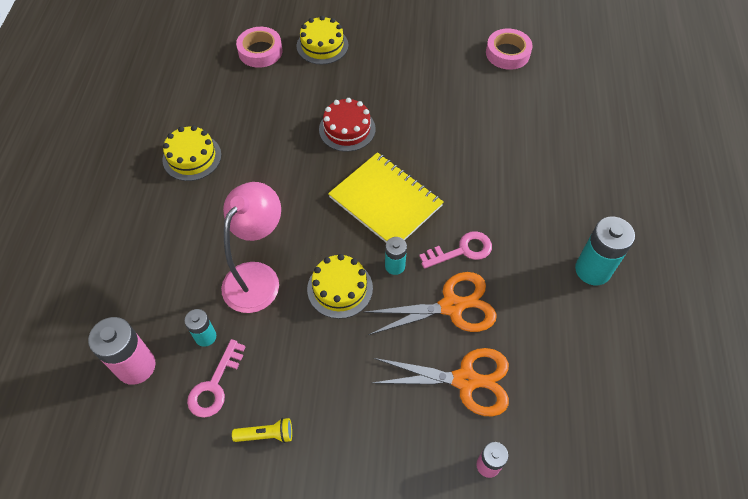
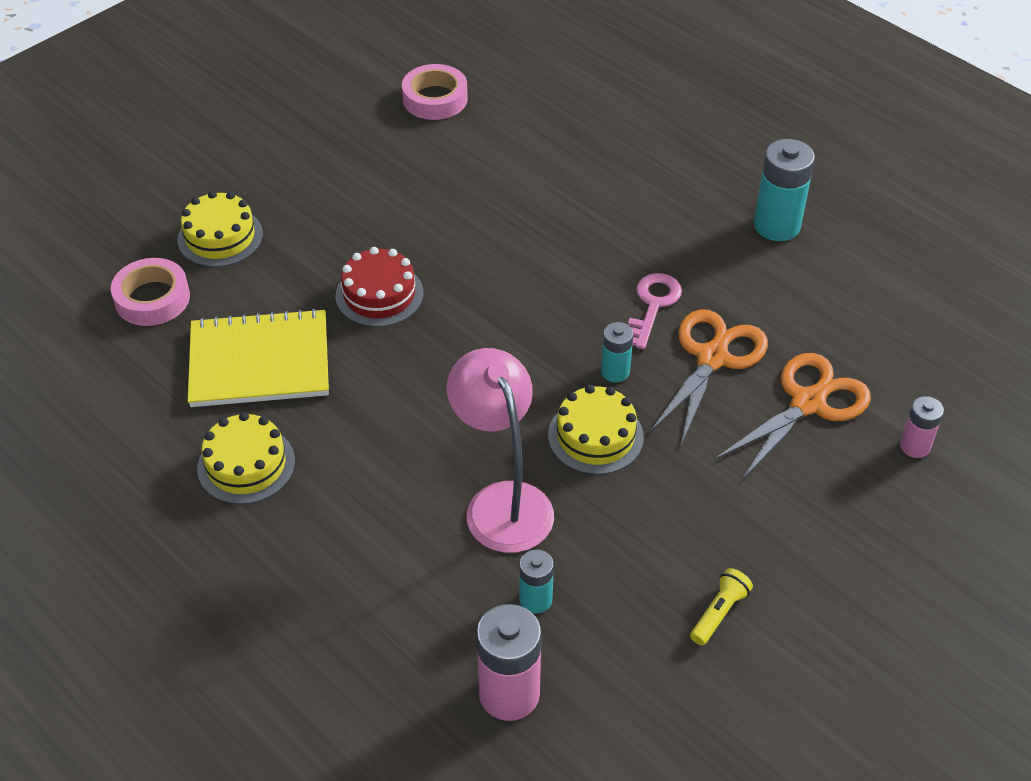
camera: 50 degrees left, 10 degrees down
pink key [187,339,245,418] -> none
yellow notebook [328,152,444,242] -> yellow notebook moved to [188,308,329,407]

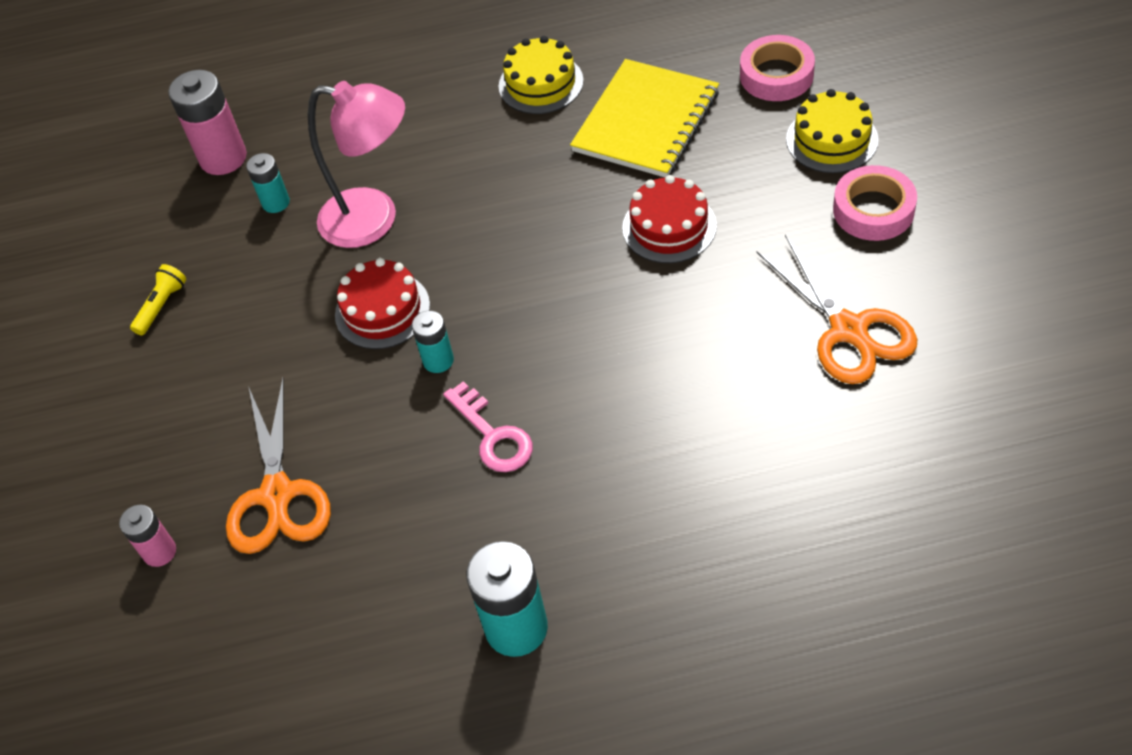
camera: 130 degrees right, 5 degrees up
pink tape [402,64,468,120] -> pink tape moved to [833,165,917,241]
yellow cake [548,385,644,475] -> red cake [335,258,430,349]
orange scissors [649,309,768,445] -> orange scissors moved to [756,235,917,384]
yellow flashlight [690,568,753,645] -> yellow flashlight turned 135 degrees counterclockwise [130,264,187,335]

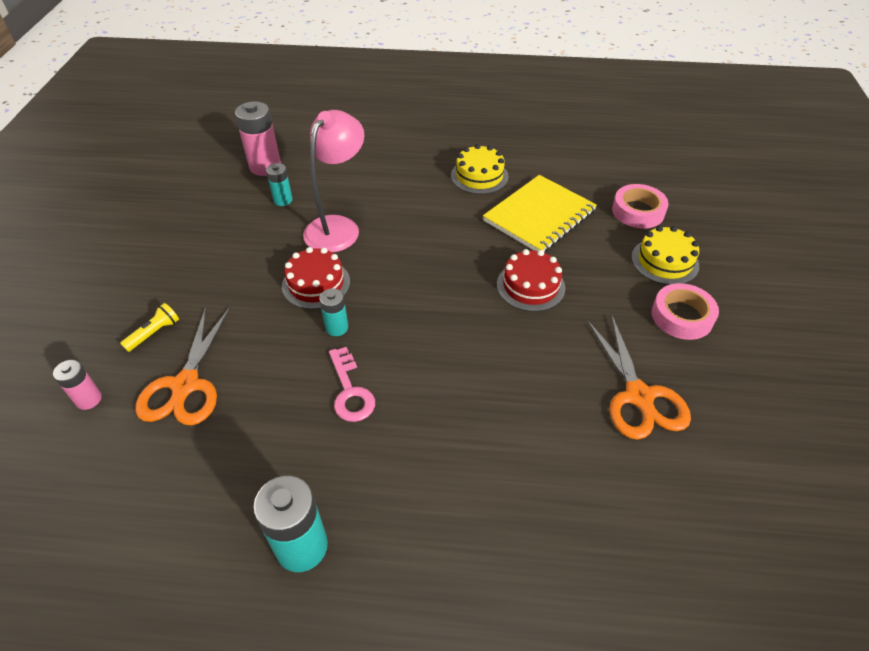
camera: 10 degrees right, 5 degrees down
yellow flashlight [130,264,187,335] -> yellow flashlight moved to [120,303,179,352]
pink lamp [308,81,405,248] -> pink lamp turned 90 degrees counterclockwise [303,110,364,253]

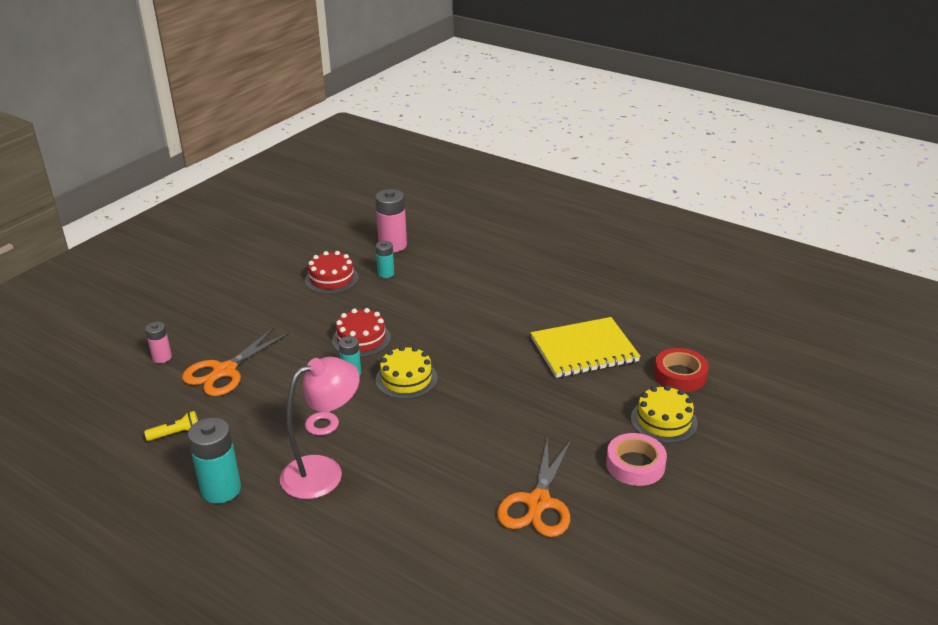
camera: 30 degrees right, 15 degrees down
yellow flashlight [120,303,179,352] -> yellow flashlight moved to [144,411,198,441]
pink lamp [303,110,364,253] -> pink lamp moved to [280,356,360,499]
yellow cake [451,144,508,194] -> yellow cake moved to [376,346,438,399]
red cake [497,249,565,312] -> red cake moved to [305,251,359,294]
pink tape [612,184,669,229] -> red tape [654,348,709,392]

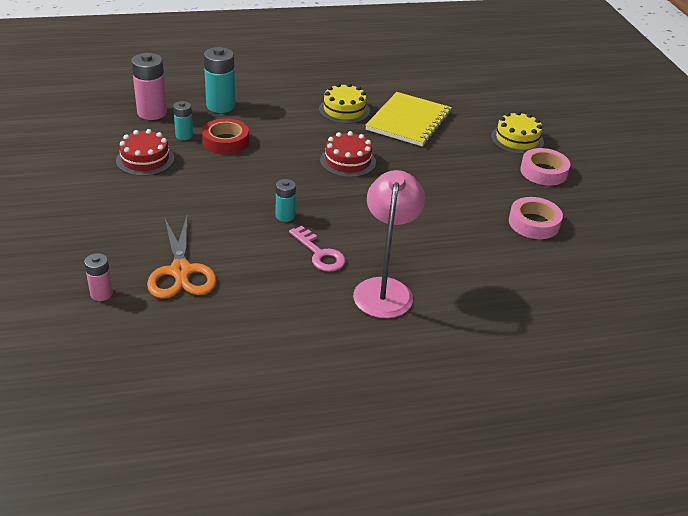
camera: 50 degrees left, 5 degrees up
yellow flashlight [144,411,198,441] -> none
turquoise battery [188,418,241,503] -> turquoise battery moved to [204,47,235,113]
red cake [332,308,391,357] -> red cake moved to [320,131,376,177]
yellow cake [376,346,438,399] -> yellow cake moved to [319,83,370,124]
orange scissors [497,438,571,537] -> pink tape [509,197,563,239]
red tape [654,348,709,392] -> red tape moved to [202,118,249,154]

